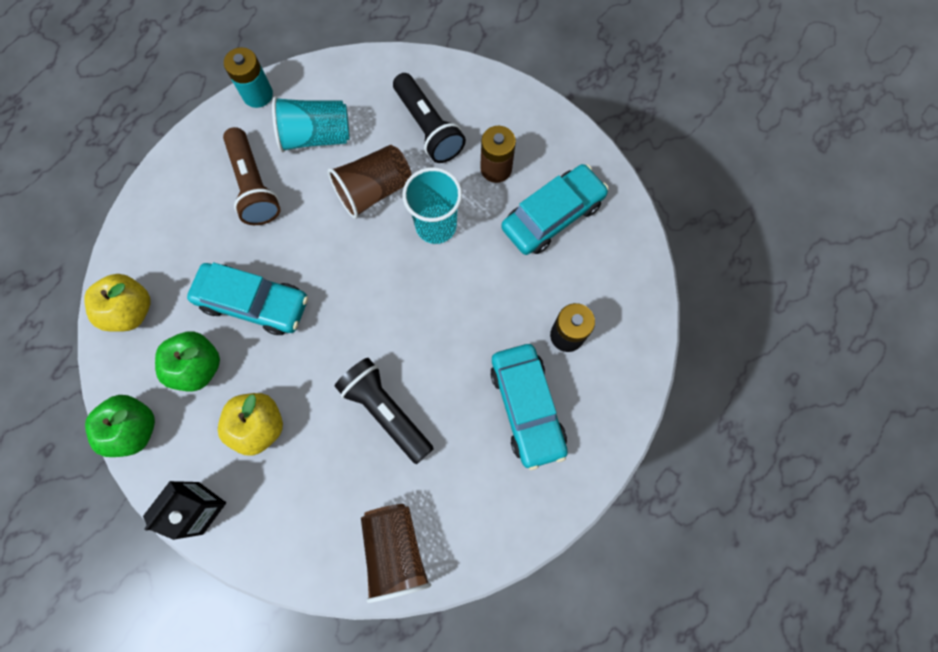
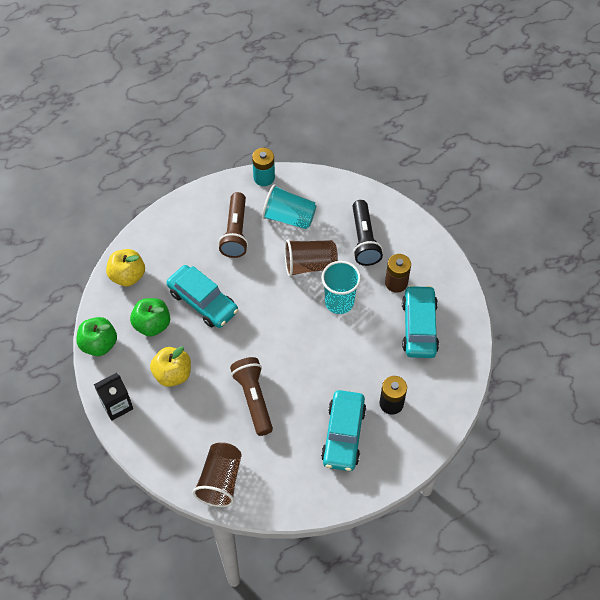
camera: 25 degrees right, 15 degrees down
black flashlight [335,358,433,464] -> brown flashlight [230,357,273,436]
turquoise car [501,164,609,255] -> turquoise car turned 75 degrees counterclockwise [402,285,439,358]

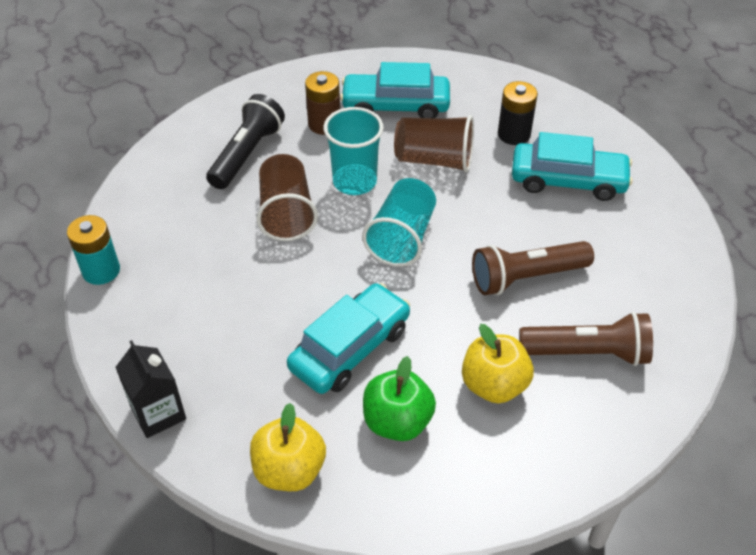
camera: 90 degrees left, 10 degrees down
green apple [77,317,117,356] -> none
black carton [94,373,133,421] -> black carton moved to [115,340,186,438]
brown cup [193,442,242,507] -> brown cup moved to [394,115,474,173]
brown flashlight [219,192,248,258] -> brown flashlight moved to [519,312,653,366]
turquoise cup [262,184,316,229] -> turquoise cup moved to [362,178,436,267]
black flashlight [353,200,383,266] -> black flashlight turned 60 degrees counterclockwise [206,94,285,189]

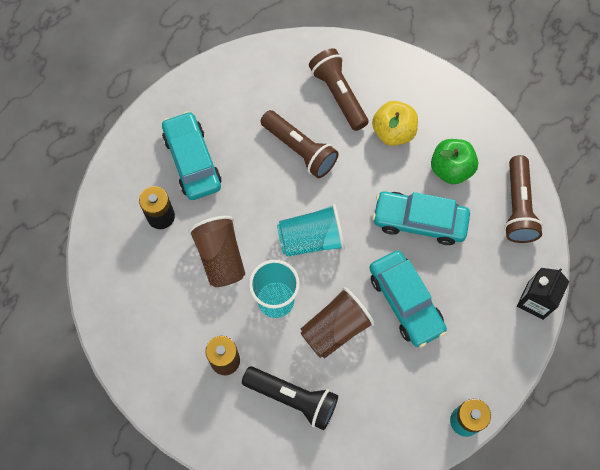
camera: 120 degrees left, 20 degrees up
black flashlight [206,94,285,189] -> black flashlight turned 150 degrees counterclockwise [242,367,338,430]
yellow apple [250,403,326,491] -> brown flashlight [504,155,543,243]
turquoise car [340,62,450,118] -> turquoise car moved to [370,250,447,347]

